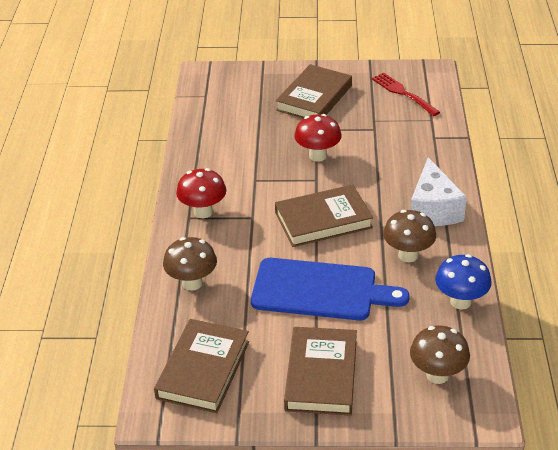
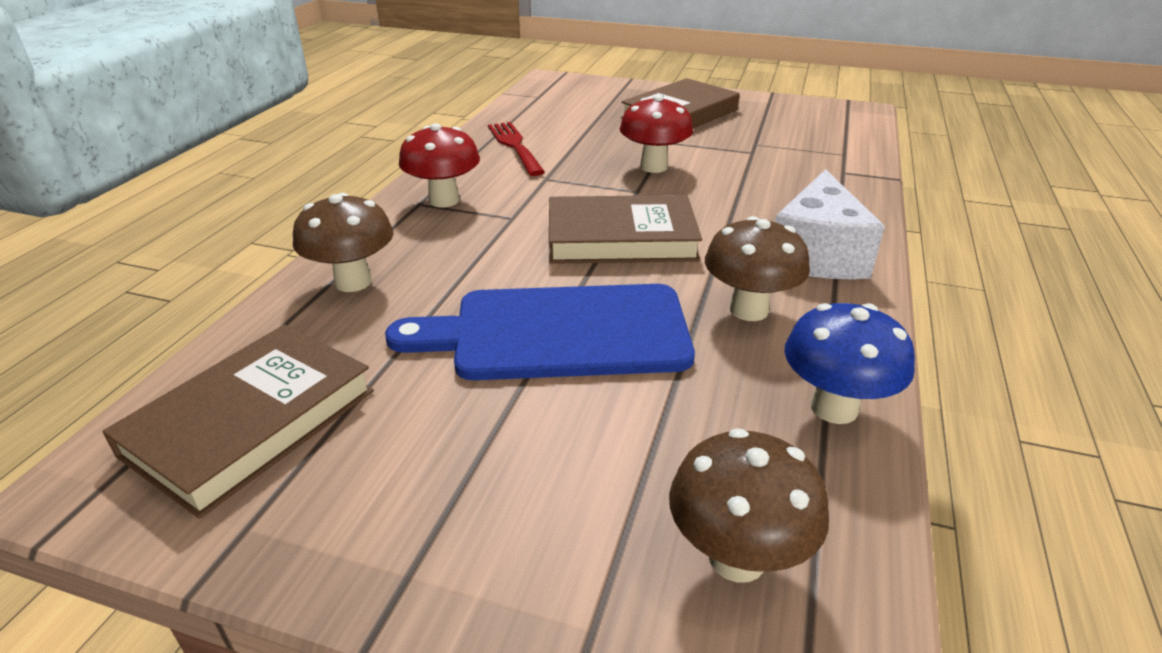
camera: 15 degrees right, 5 degrees down
blue cutting board [251,258,410,320] -> blue cutting board turned 150 degrees clockwise [385,284,695,380]
brown book [284,327,357,416] -> none
red fork [372,73,440,116] -> red fork moved to [488,122,545,176]

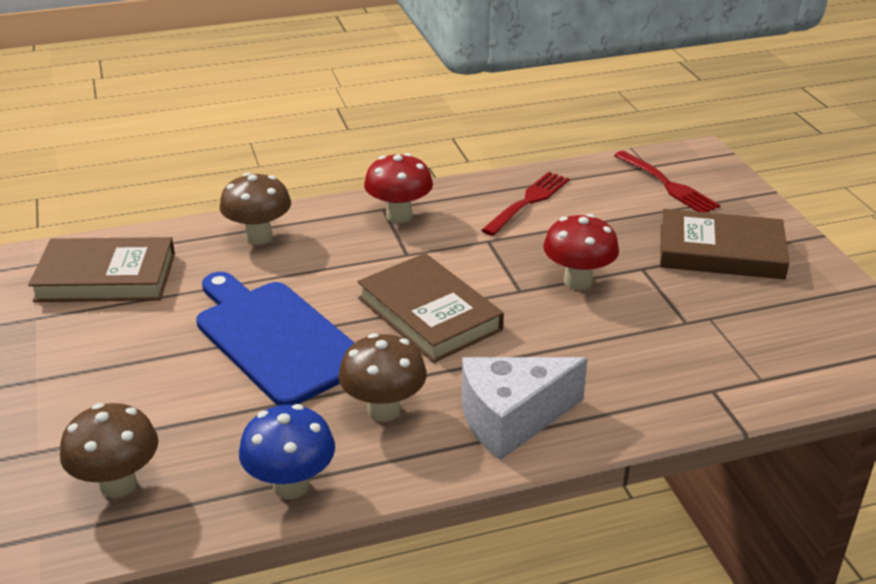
camera: 55 degrees right, 0 degrees up
none -> red fork [614,151,720,212]

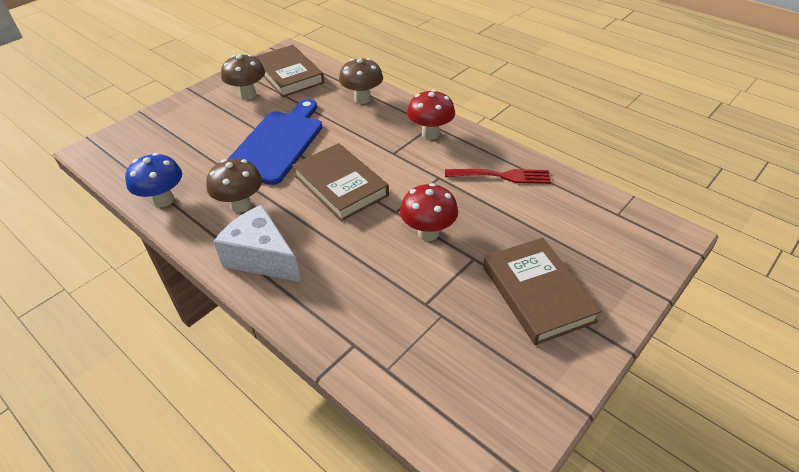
camera: 60 degrees right, 10 degrees up
brown mushroom [60,403,158,498] -> brown mushroom moved to [221,54,265,99]
brown book [357,253,504,363] -> brown book turned 60 degrees counterclockwise [292,143,389,221]
red fork [614,151,720,212] -> none

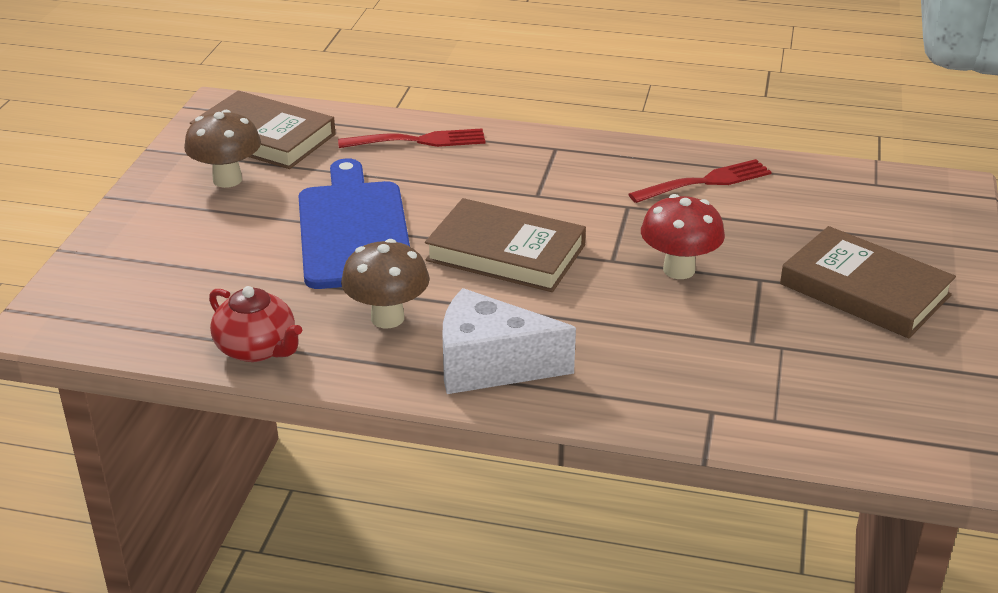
camera: 30 degrees left, 10 degrees down
blue mushroom [125,153,182,207] -> red teapot [209,286,302,362]
brown mushroom [339,58,383,104] -> red fork [338,128,485,148]
red mushroom [407,90,455,139] -> none

